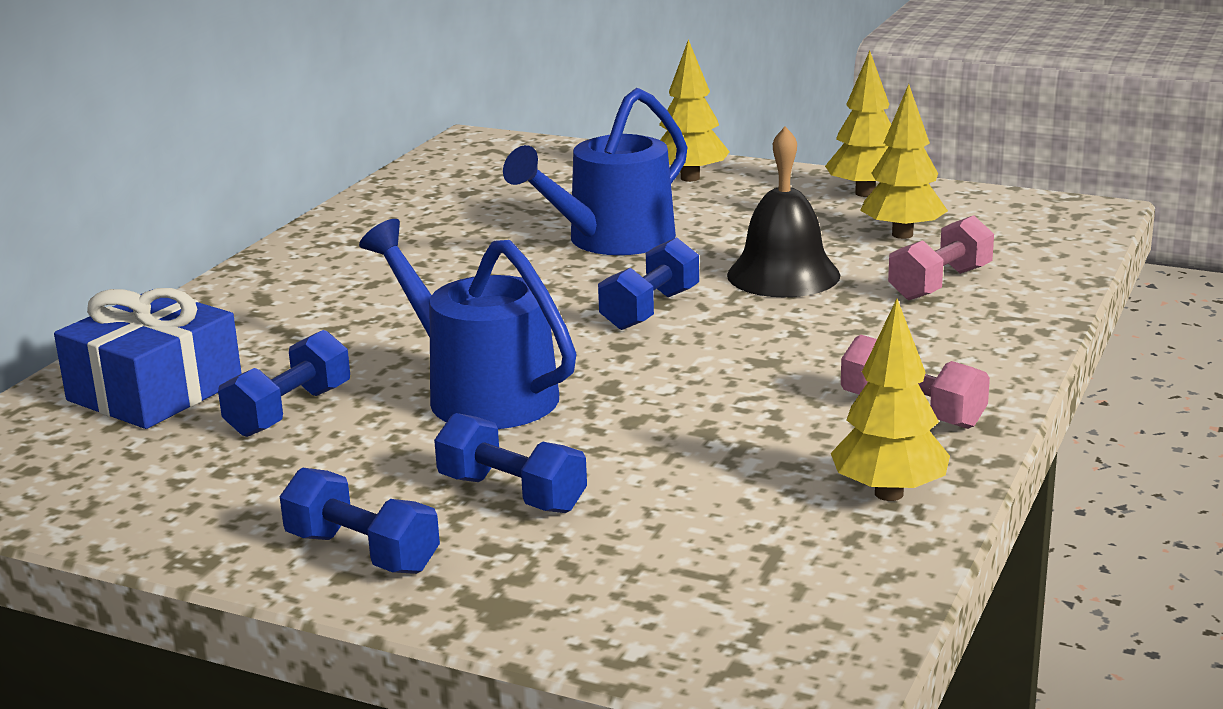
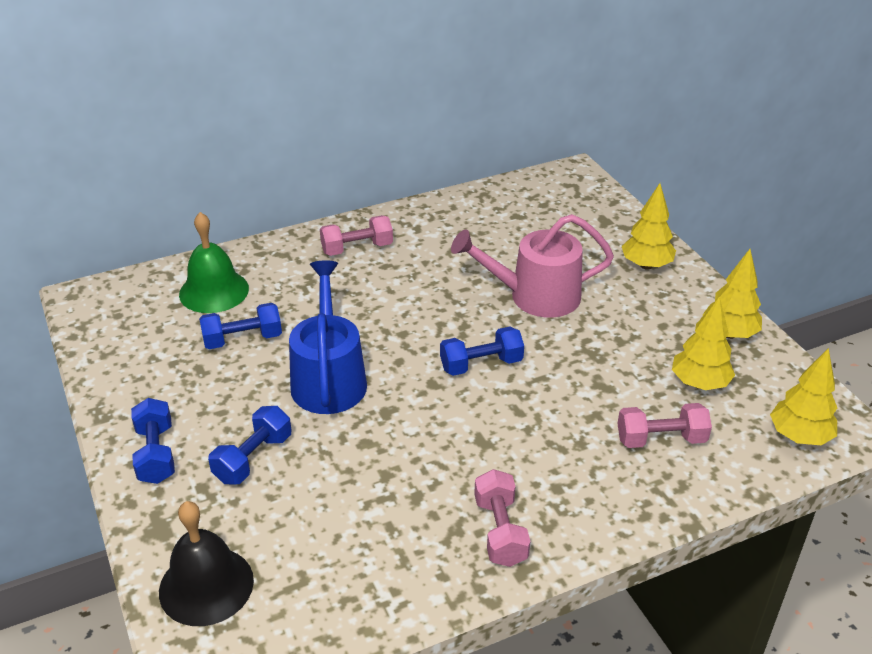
camera: 40 degrees right, 15 degrees up
blue gift [54,288,242,429] -> green bell [179,212,249,313]
blue dumbbell [434,413,587,513] -> blue dumbbell turned 45 degrees clockwise [208,406,291,485]
blue watering can [503,88,688,255] -> pink watering can [451,214,614,318]
black bell [727,126,840,297] -> black bell moved to [159,501,254,626]
yellow tree [831,299,950,501] -> yellow tree moved to [770,348,837,445]
none -> pink dumbbell [320,215,393,256]

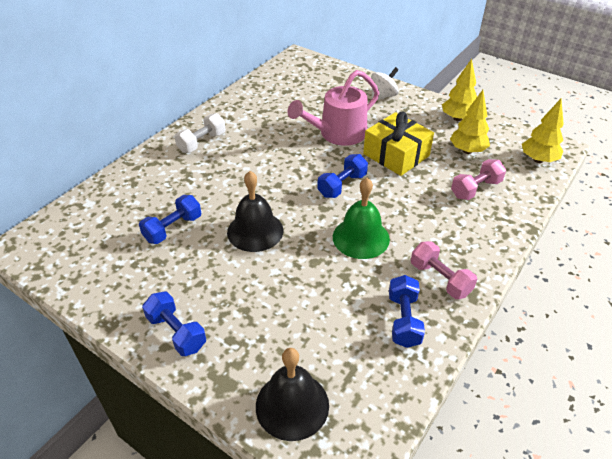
camera: 30 degrees left, 5 degrees up
green bell [179,212,249,313] -> green bell moved to [333,178,390,259]
blue dumbbell [208,406,291,485] -> blue dumbbell moved to [389,275,425,348]
blue watering can [289,260,367,414] -> black bell [227,171,284,252]
pink dumbbell [320,215,393,256] -> white dumbbell [174,113,226,153]
yellow tree [622,183,676,270] -> white spinning top [371,67,399,100]
none -> yellow gift [363,112,434,176]

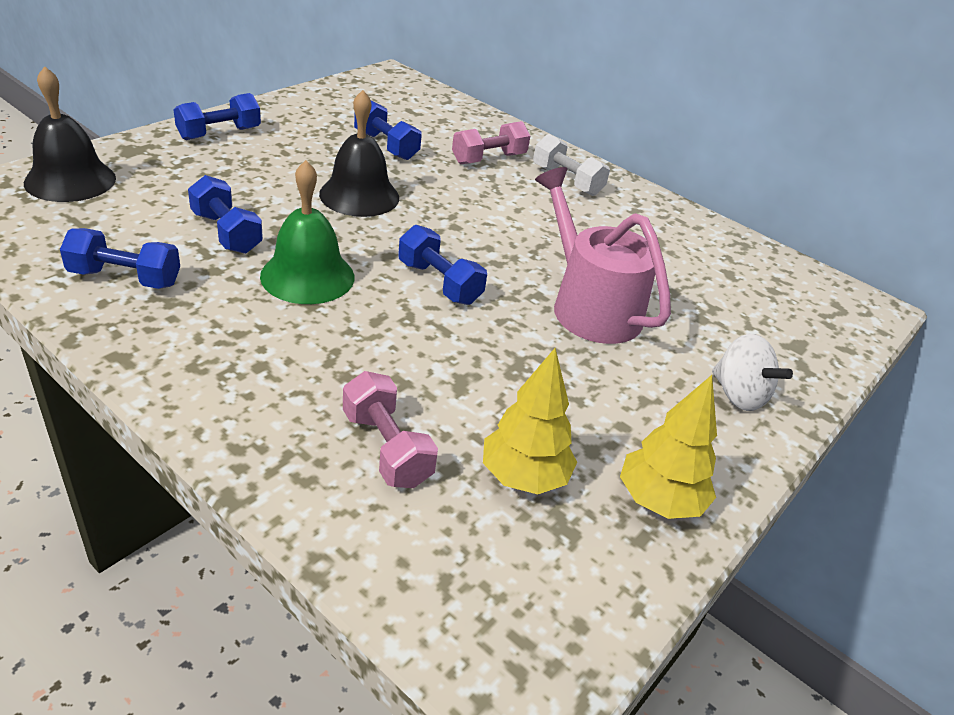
camera: 90 degrees right, 5 degrees down
yellow gift [363,112,434,176] -> none
pink dumbbell [411,241,477,299] -> pink dumbbell moved to [452,121,530,164]
yellow tree [522,99,564,163] -> none
none -> blue dumbbell [188,175,263,254]

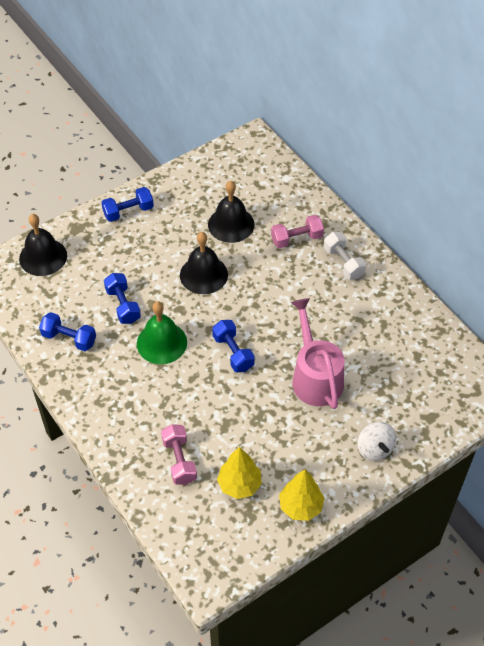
camera: 20 degrees right, 15 degrees up
blue dumbbell [354,101,422,160] -> black bell [208,181,254,243]

